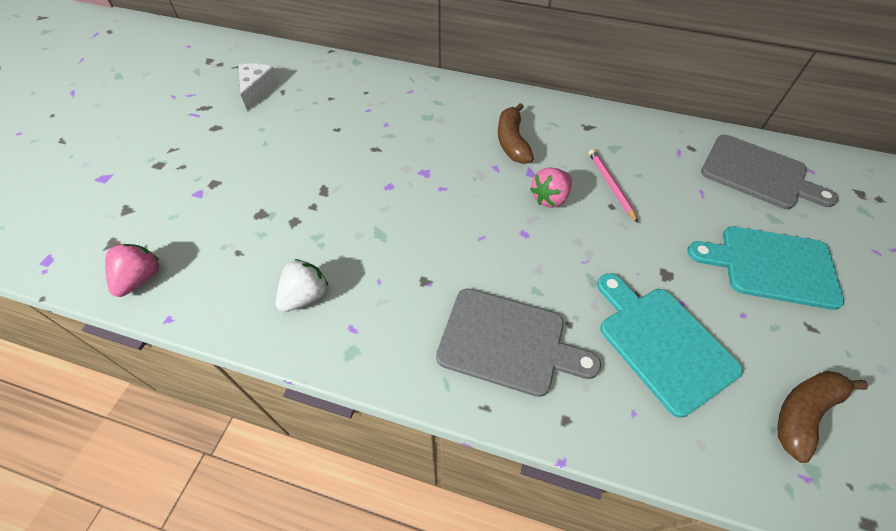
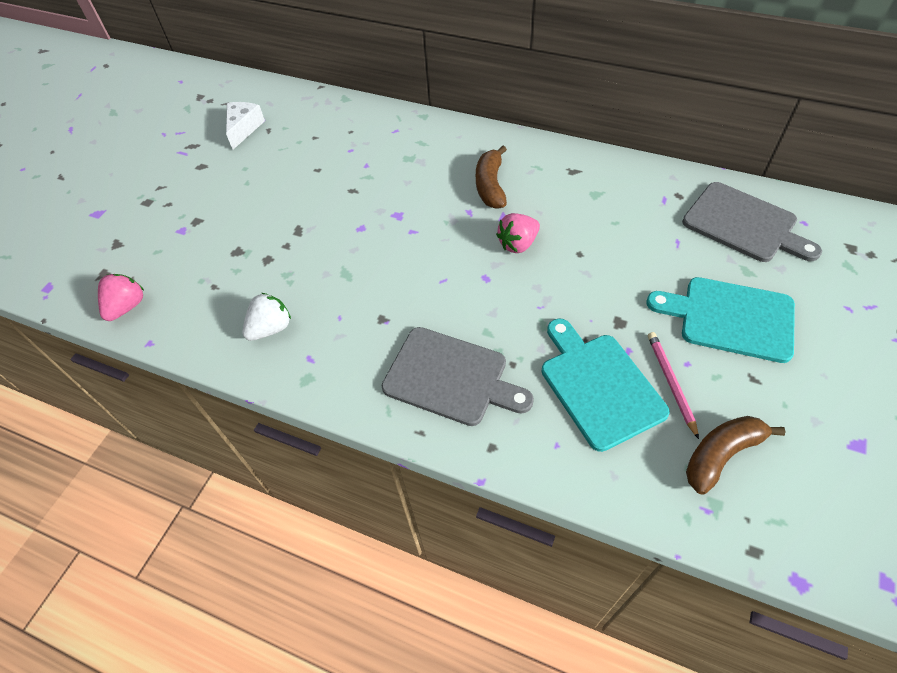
camera: 10 degrees right, 0 degrees up
pink pencil [589,149,638,223] -> pink pencil moved to [648,332,699,439]

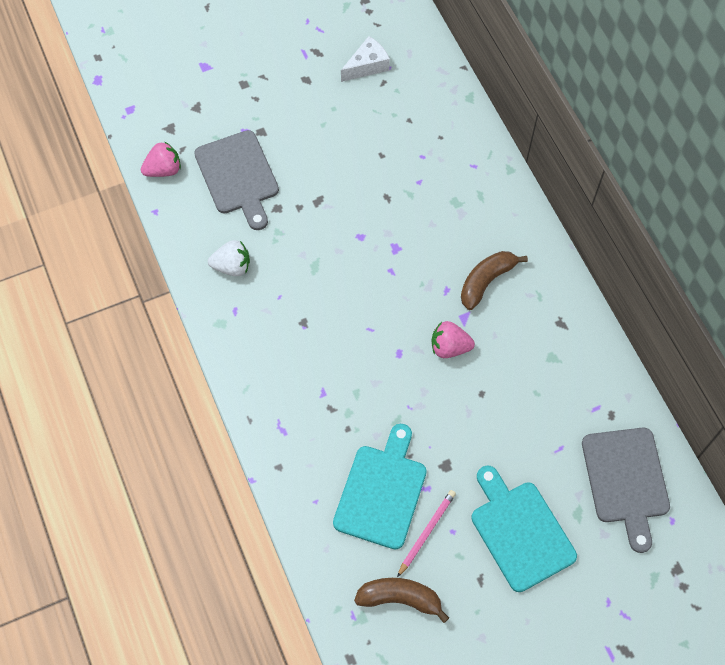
camera: 40 degrees right, 10 degrees up
grey cutting board [382,327,534,426] -> grey cutting board moved to [194,130,279,230]

